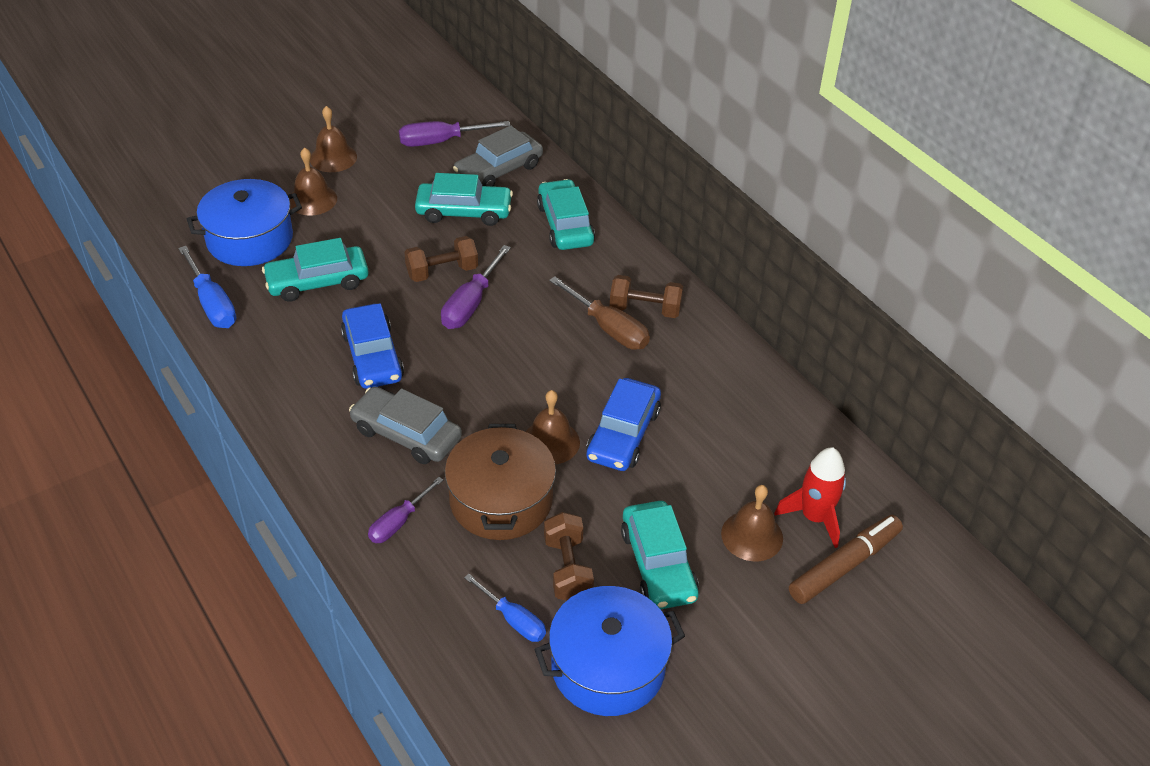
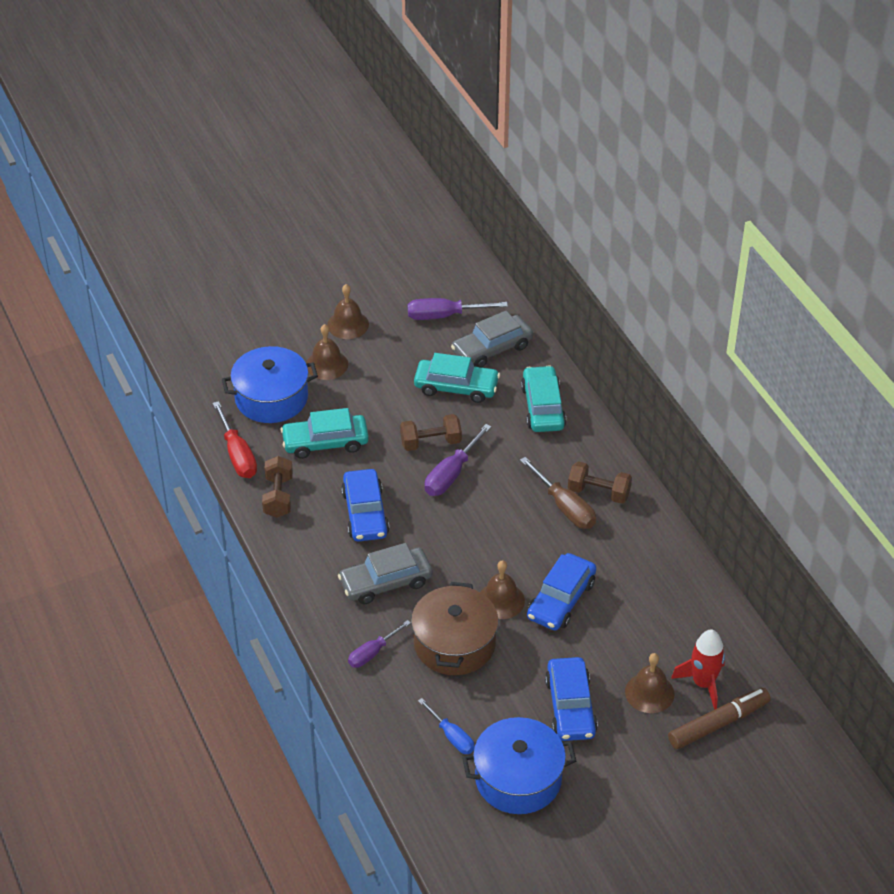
camera: 10 degrees right, 0 degrees up
blue screwdriver [178,246,236,328] -> red screwdriver [213,401,257,478]
grey car [349,386,462,464] -> grey car turned 60 degrees counterclockwise [338,543,433,604]
brown dumbbell [544,512,594,601] -> brown dumbbell moved to [262,456,293,518]
turquoise car [621,501,699,610] -> blue car [545,657,598,741]

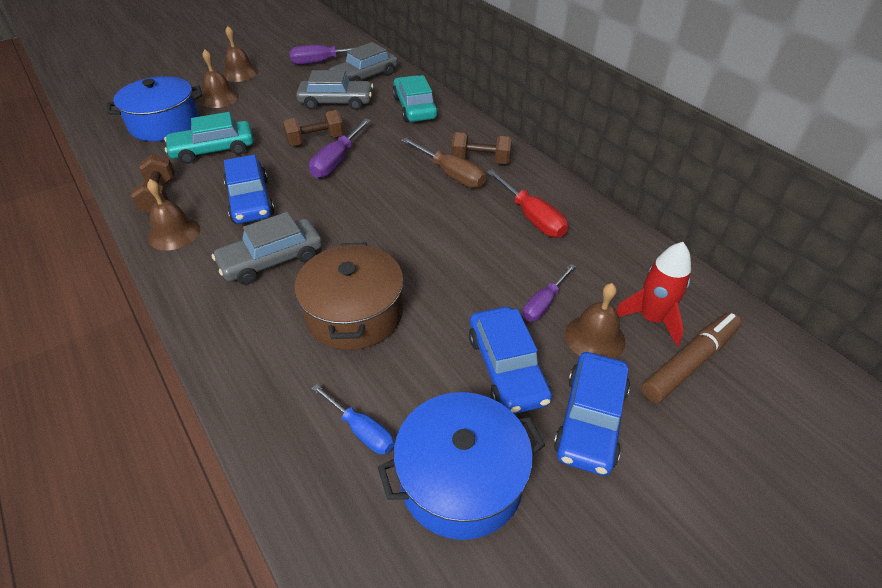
camera: 10 degrees left, 0 degrees up
red screwdriver [213,401,257,478] -> red screwdriver moved to [487,169,568,238]
purple screwdriver [348,620,411,668] -> purple screwdriver moved to [523,264,576,322]
turquoise car [414,353,500,403] -> grey car [296,70,374,110]
brown bell [480,560,525,619] -> brown bell moved to [147,179,200,251]
blue car [527,553,596,630] -> blue car moved to [554,352,630,476]

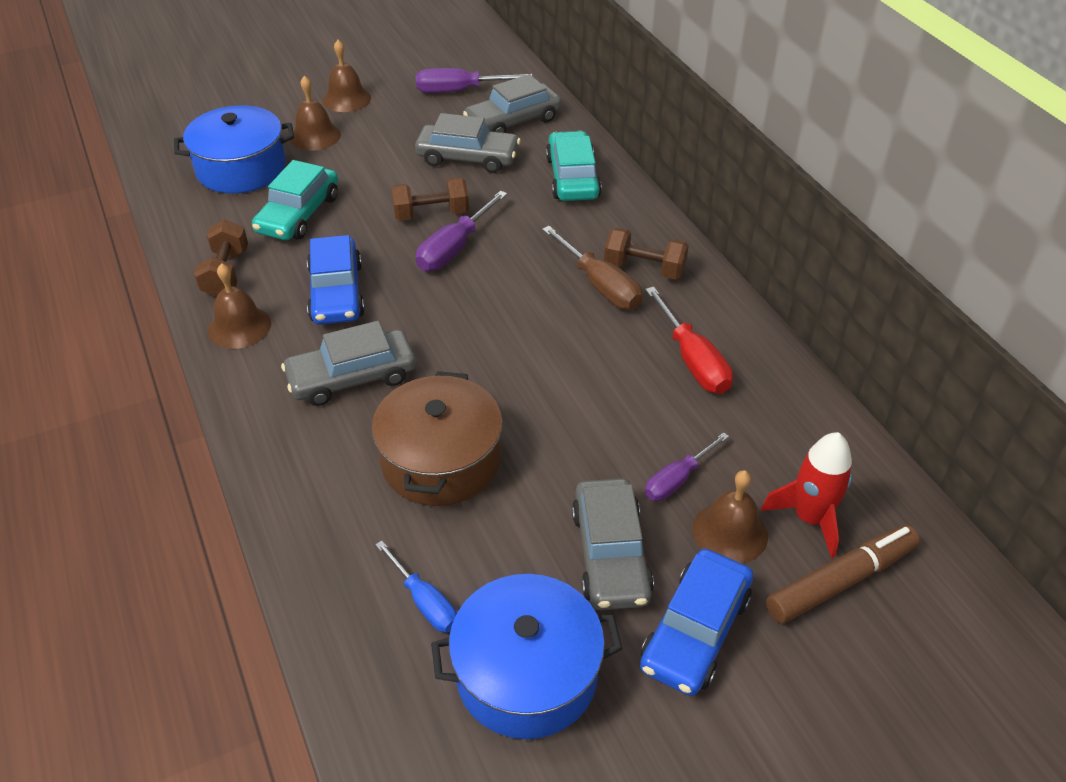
camera: 10 degrees right, 0 degrees up
turquoise car [164,112,254,164] -> turquoise car turned 60 degrees counterclockwise [252,160,338,240]
blue car [469,307,552,414] -> grey car [572,478,654,610]

